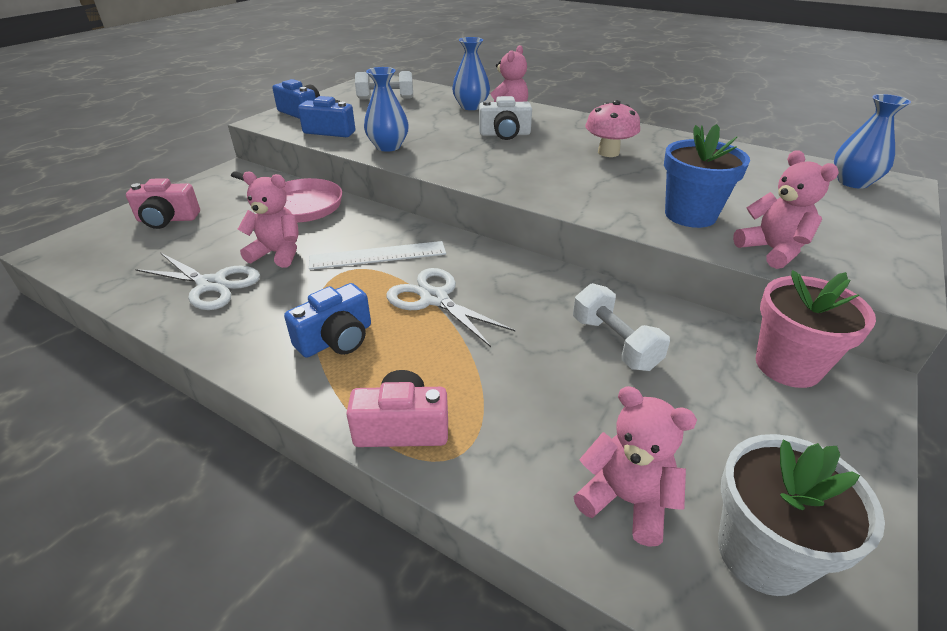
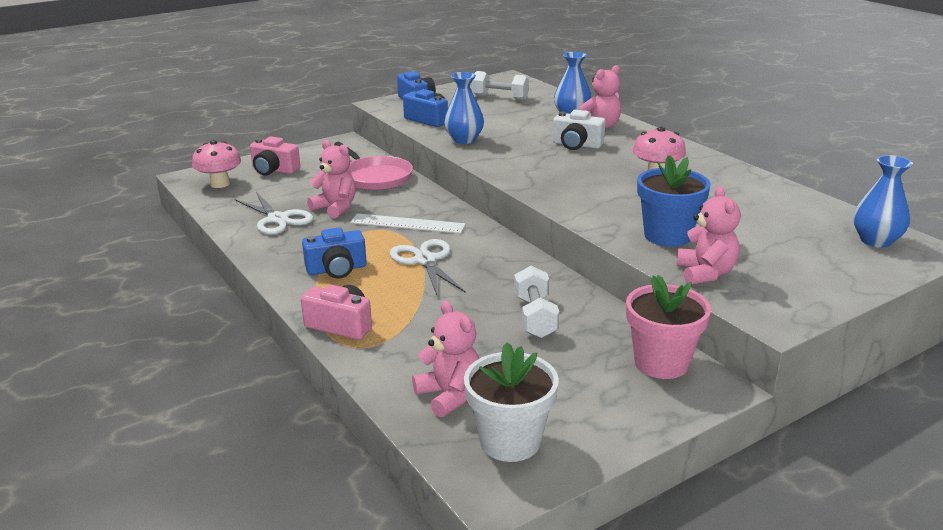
camera: 25 degrees right, 10 degrees down
none -> pink mushroom [192,140,241,188]

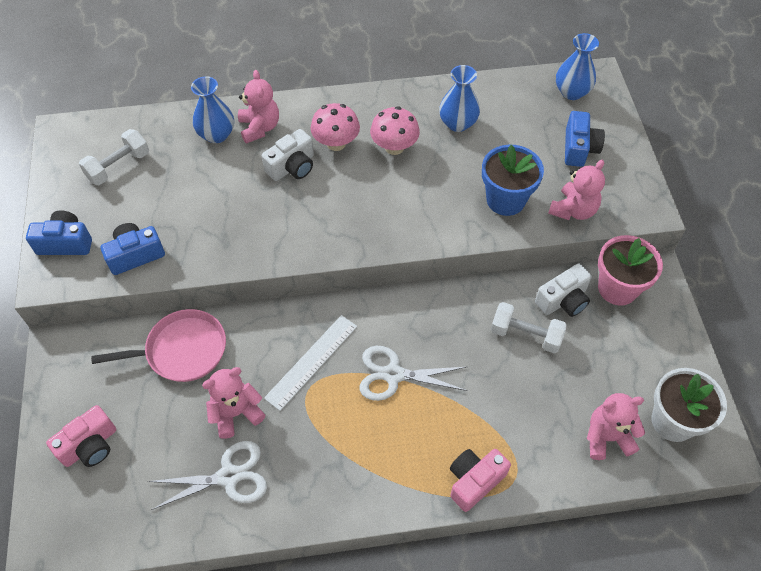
camera: 65 degrees left, 30 degrees up
pink mushroom [192,140,241,188] -> pink mushroom moved to [311,103,360,151]
blue camera [302,228,367,279] -> blue camera moved to [565,111,605,167]
blue vase [444,72,484,144] -> blue vase moved to [439,65,480,132]
pink teddy bear [677,186,741,285] -> pink teddy bear turned 105 degrees clockwise [548,160,605,220]
none -> white camera [535,263,592,317]

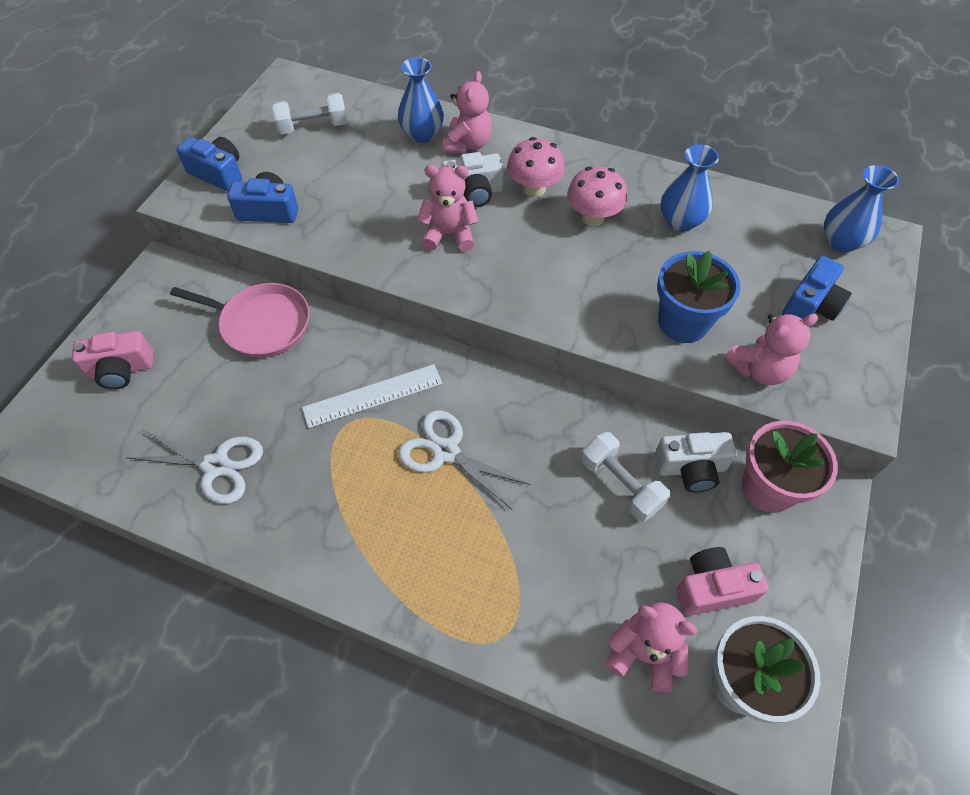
camera: 30 degrees right, 0 degrees up
pink teddy bear [202,367,265,439] -> pink teddy bear moved to [417,165,479,252]
pink camera [450,449,511,512] -> pink camera moved to [676,547,769,616]

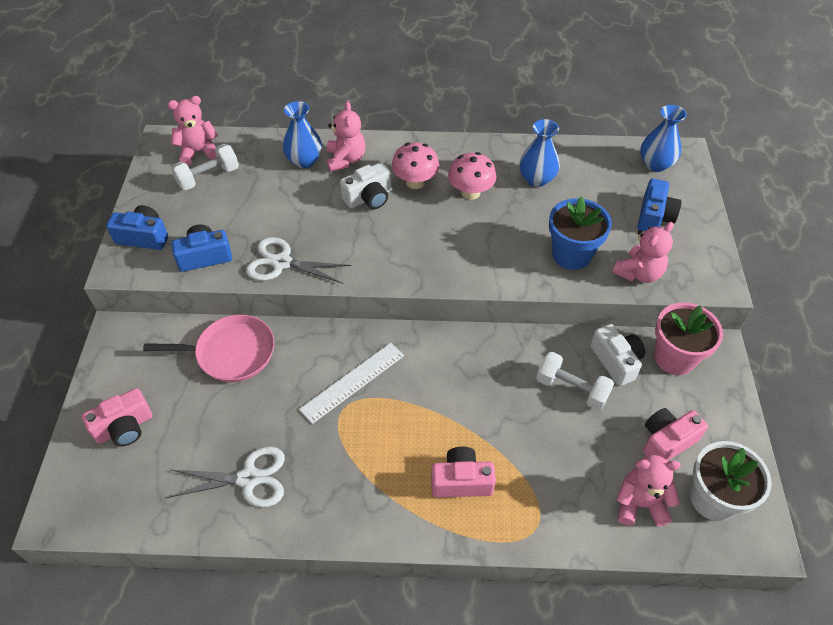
camera: 20 degrees left, 5 degrees down
white scissors [398,410,531,510] -> white scissors moved to [246,237,351,284]
pink teddy bear [417,165,479,252] -> pink teddy bear moved to [168,96,218,166]
white camera [655,432,737,492] -> white camera turned 90 degrees counterclockwise [590,324,645,386]
none -> pink camera [431,447,496,497]

